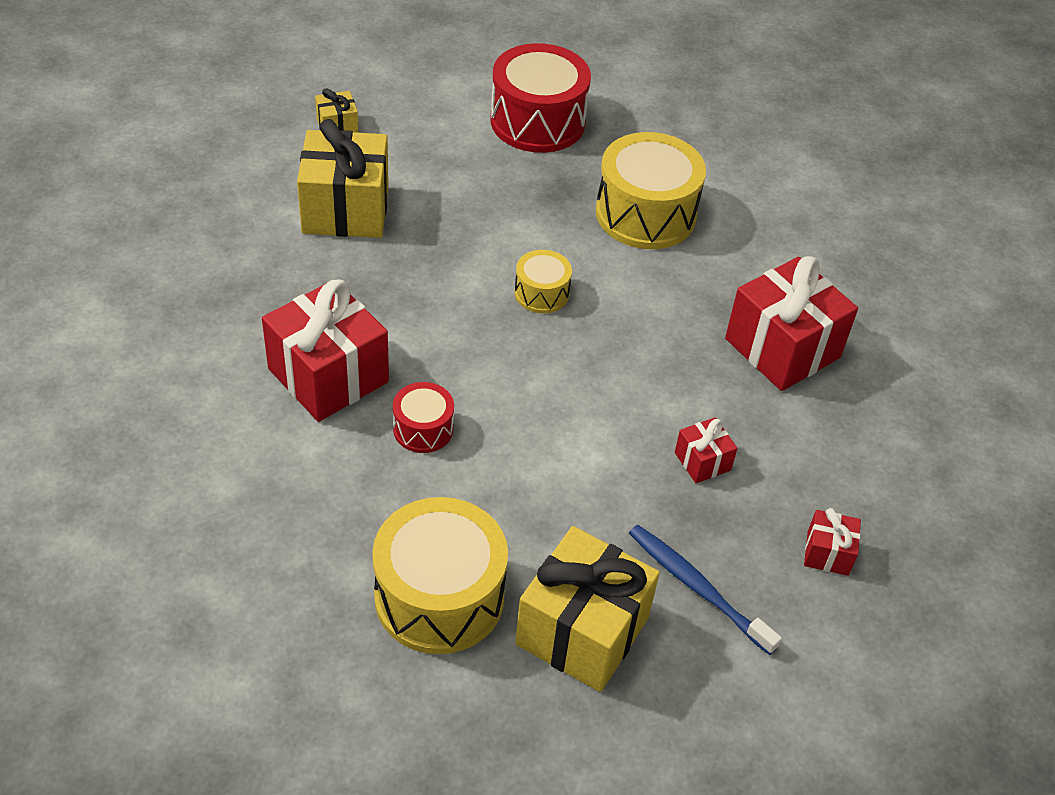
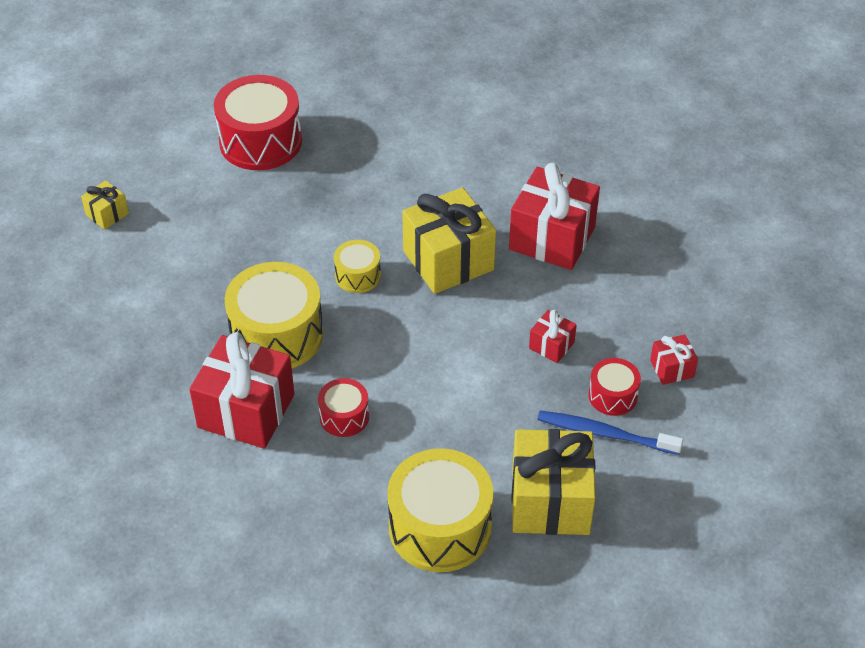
camera: 25 degrees left, 0 degrees up
yellow gift [297,119,389,238] -> yellow gift moved to [402,187,496,294]
yellow drum [596,132,706,249] -> yellow drum moved to [224,262,323,368]
none -> red drum [588,358,641,416]

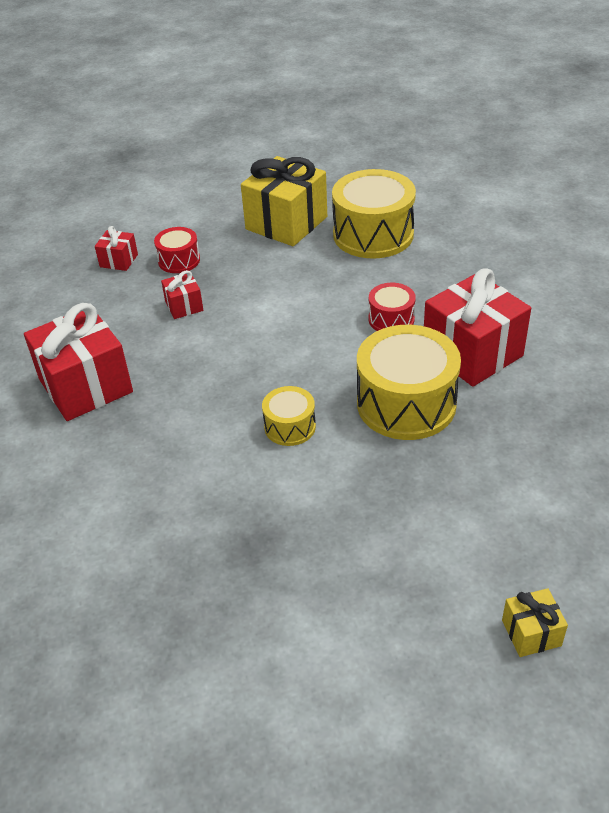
camera: 145 degrees left, 5 degrees down
red drum [214,75,302,170] -> none
yellow gift [402,187,496,294] -> none
blue toothbrush [537,411,683,455] -> none

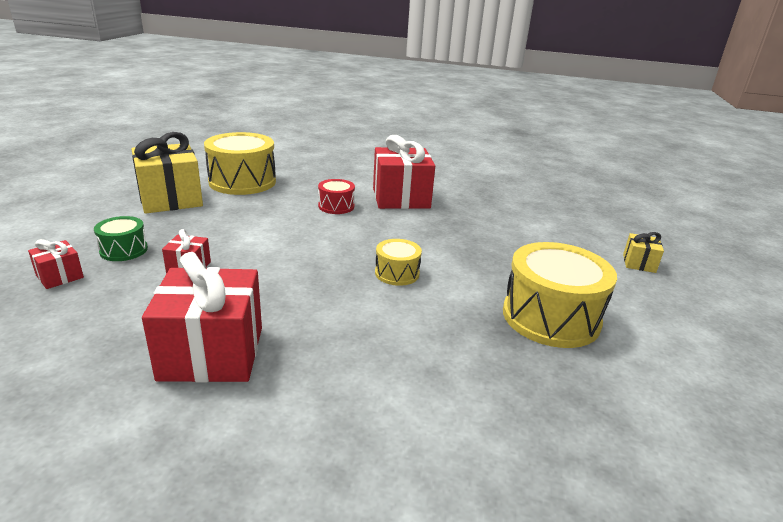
camera: 65 degrees left, 15 degrees down
red drum [154,227,200,273] -> green drum [94,216,148,261]
yellow drum [357,325,461,440] -> yellow drum moved to [503,242,617,348]

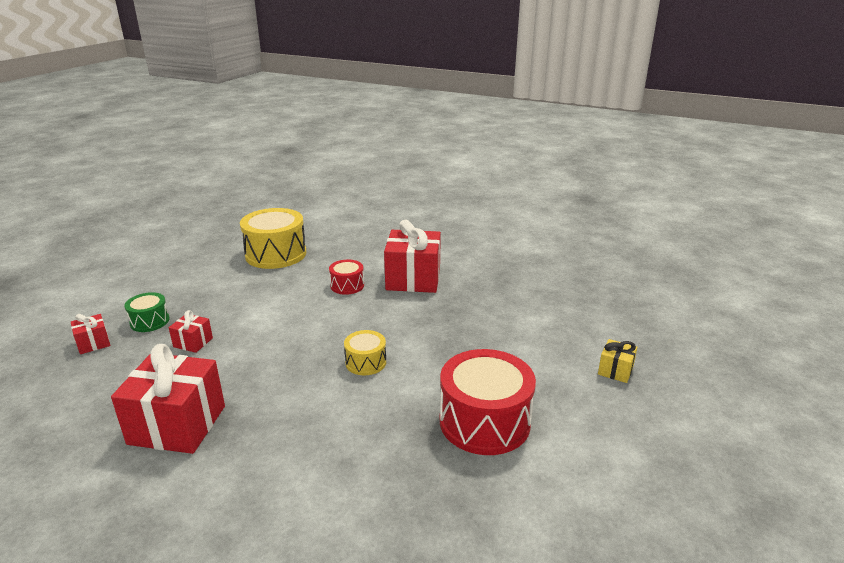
camera: 15 degrees right, 0 degrees up
yellow gift [131,132,203,214] -> none
yellow drum [503,242,617,348] -> red drum [440,349,536,455]

